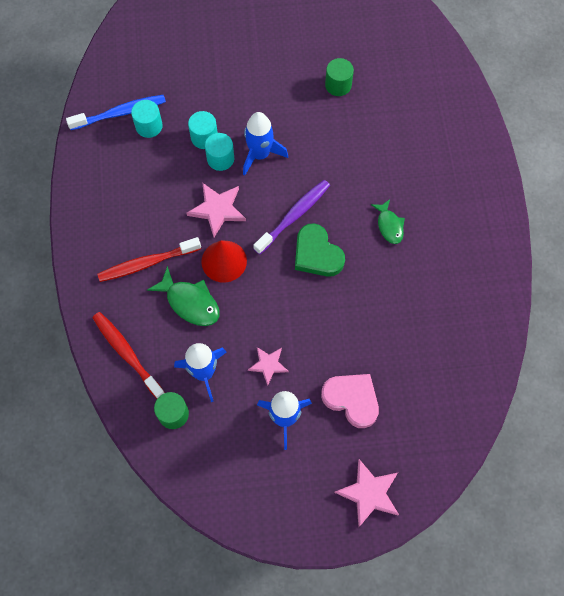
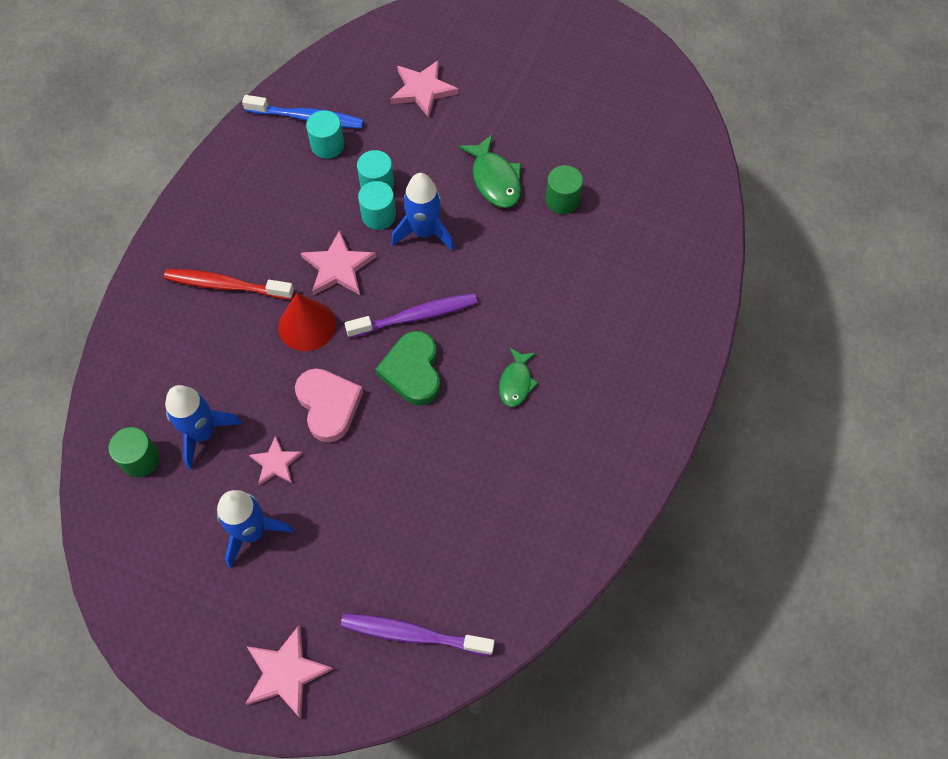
camera: 30 degrees right, 5 degrees down
red toothbrush [92,312,165,399] -> none
green fish [147,266,220,326] -> green fish moved to [458,135,521,208]
pink heart [321,374,379,428] -> pink heart moved to [295,368,363,443]
none -> purple toothbrush [341,614,495,656]
none -> pink star [390,60,459,118]

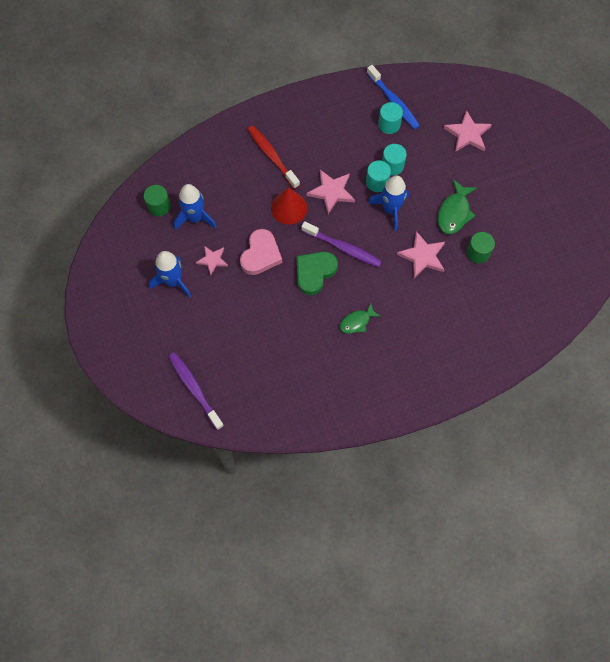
camera: 45 degrees right, 5 degrees up
pink star [245,625,333,719] -> pink star moved to [397,231,445,278]

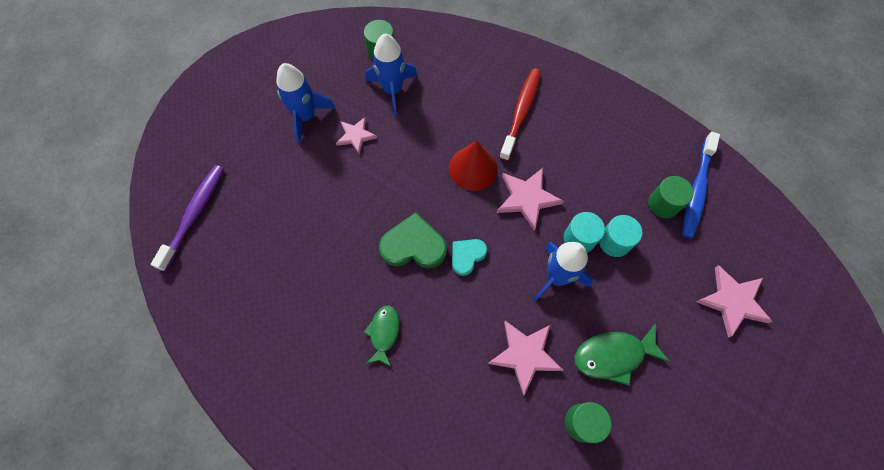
camera: 55 degrees right, 0 degrees up
pink heart [240,229,282,275] -> none
purple toothbrush [301,221,382,267] -> turquoise heart [452,239,487,276]
green fish [340,303,381,334] -> green fish turned 75 degrees clockwise [364,305,400,367]
turquoise cylinder [378,102,403,134] -> green cylinder [648,176,694,218]

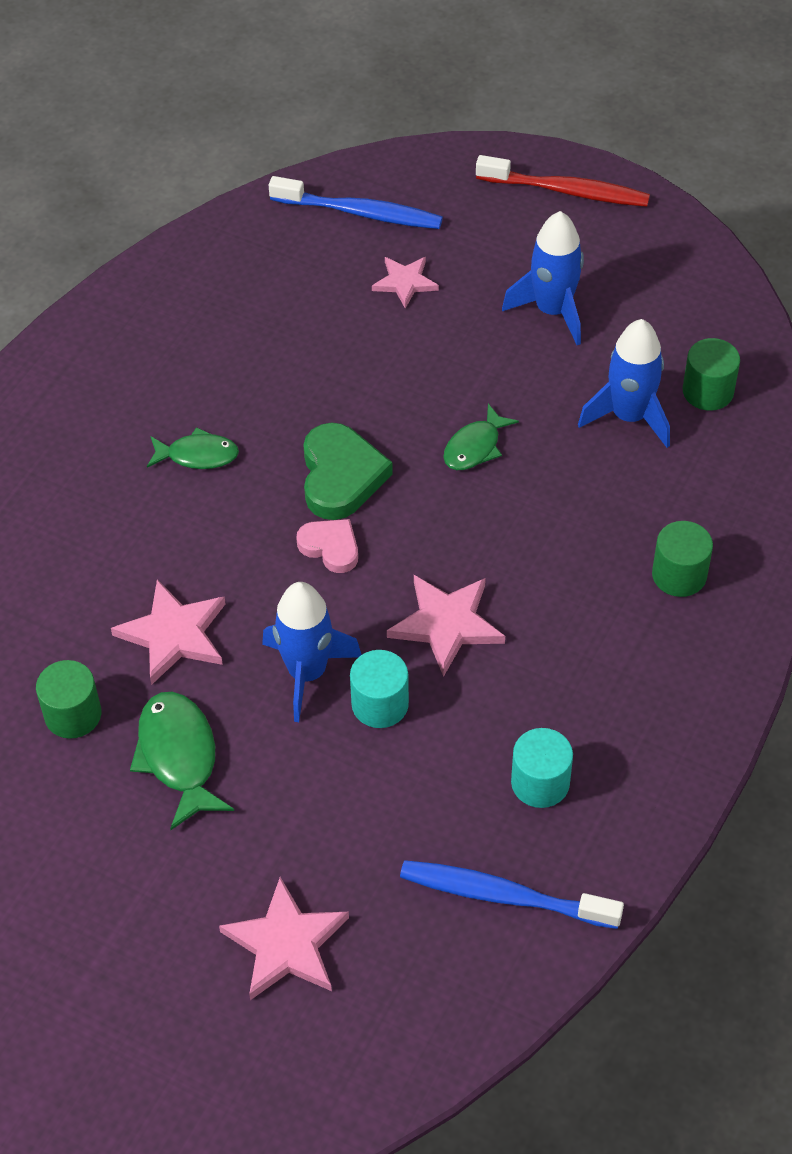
camera: 85 degrees right, 15 degrees down
purple toothbrush [151,165,224,271] -> blue toothbrush [269,176,443,229]
pink star [336,117,377,155] -> pink star moved to [372,257,439,309]
red cone [449,141,498,191] -> none
turquoise heart [452,239,487,276] -> pink heart [296,519,358,573]
red toothbrush [499,68,541,161] -> red toothbrush moved to [476,155,650,207]
turquoise cylinder [599,215,643,257] -> turquoise cylinder moved to [511,728,573,808]
green cylinder [648,176,694,218] -> green cylinder moved to [652,521,713,597]
none -> green fish [443,404,519,470]

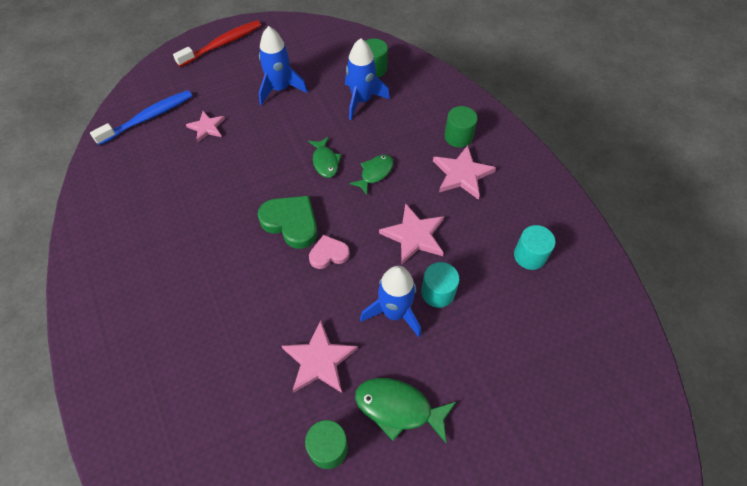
camera: 55 degrees left, 5 degrees up
green fish [147,427,239,469] -> green fish moved to [349,155,394,195]
pink star [219,877,349,1000] -> pink star moved to [433,145,496,200]
blue toothbrush [400,860,624,929] -> none

